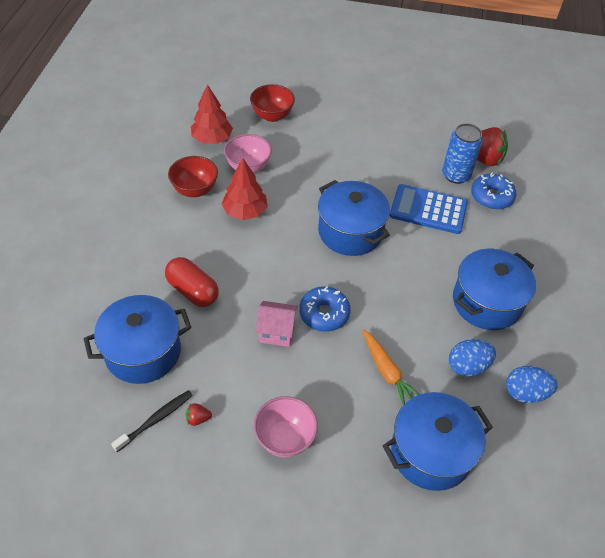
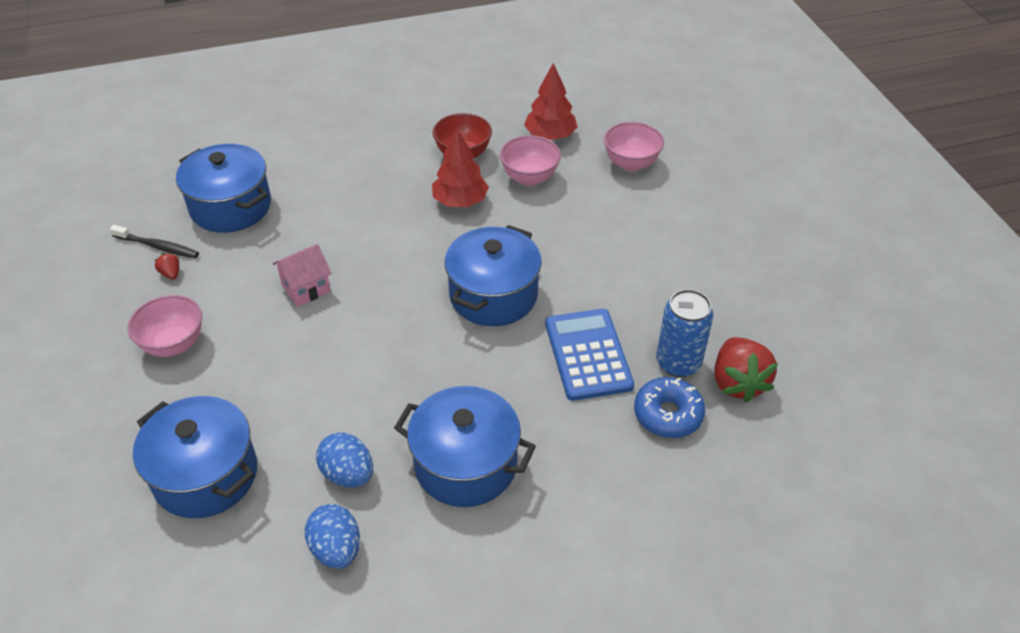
camera: 65 degrees right, 5 degrees down
red capsule [165,257,219,307] -> none
red bowl [250,84,295,122] -> pink bowl [604,122,664,172]
pink house [256,301,298,347] -> pink house turned 75 degrees clockwise [272,244,331,307]
blue donut [299,286,351,332] -> none
orange carrot [362,329,420,405] -> none

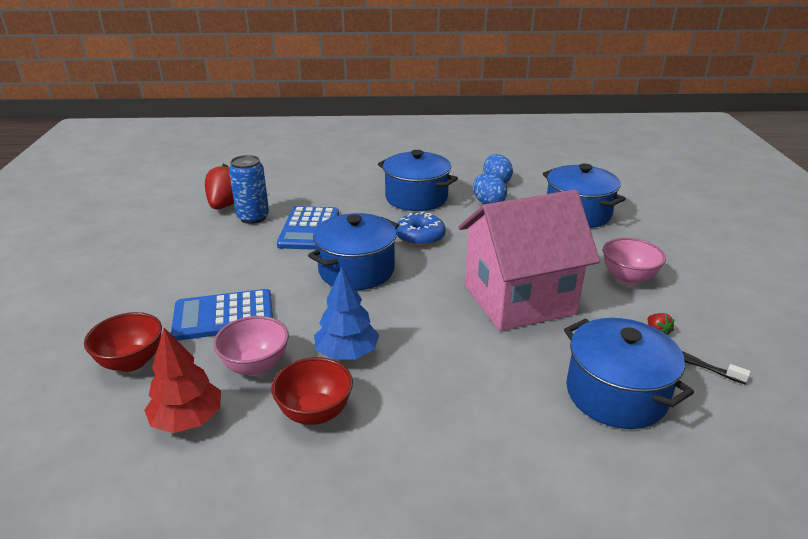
camera: 165 degrees left, 15 degrees down
pink house [272,244,331,307] -> pink house [458,190,600,331], size x2.45
red tree [432,128,489,208] -> blue tree [314,267,379,360]
pink bowl [604,122,664,172] -> red bowl [84,312,162,372]
blue donut [634,377,705,438] -> blue donut moved to [396,212,446,246]
none -> blue calculator [171,289,273,341]

